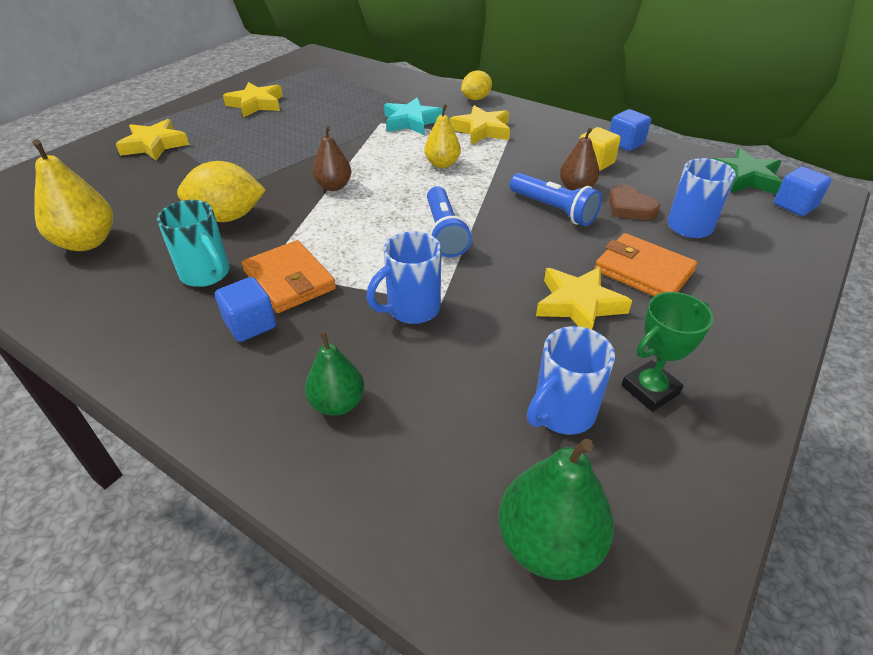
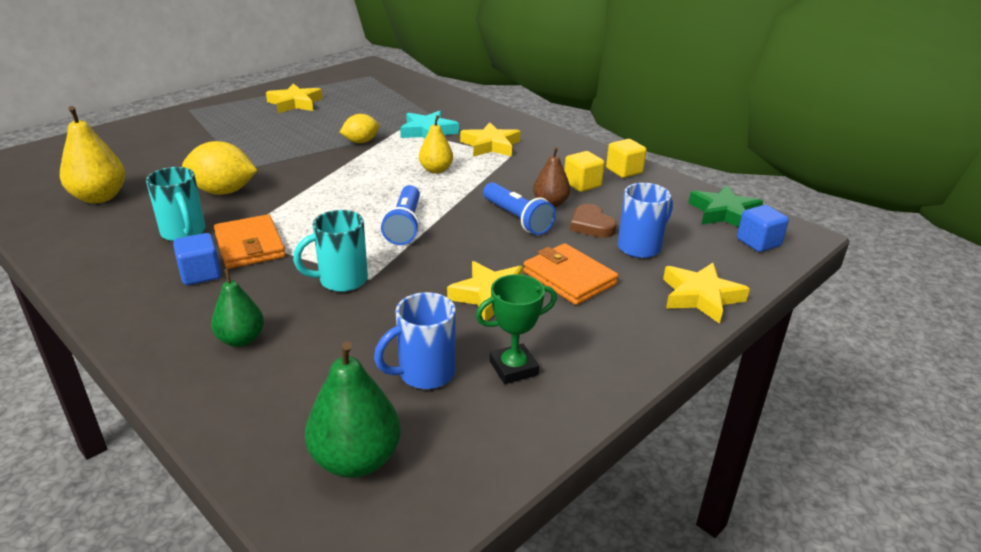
camera: 10 degrees right, 10 degrees down
yellow star [116,119,189,161] -> yellow star moved to [663,263,750,324]
brown pear [312,126,351,191] -> none
blue mug [366,231,441,324] -> turquoise mug [293,210,368,292]
yellow lemon [461,70,492,100] -> yellow lemon moved to [340,114,380,143]
blue cube [610,109,651,151] -> yellow cube [606,139,647,178]

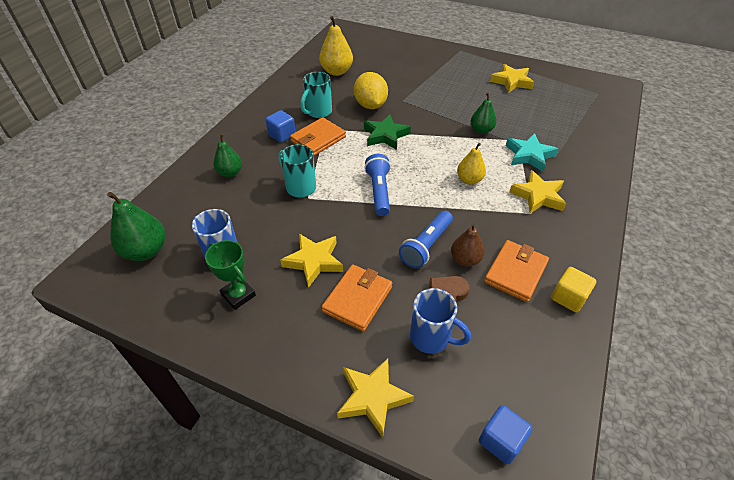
camera: 70 degrees right, 15 degrees up
yellow lemon [340,114,380,143] -> green pear [471,93,496,134]
blue flashlight [381,185,420,245] -> blue flashlight turned 105 degrees clockwise [364,154,391,216]
yellow cube [564,151,605,192] -> orange wallet [484,240,549,302]
green star [689,185,763,227] -> green star moved to [364,114,411,150]

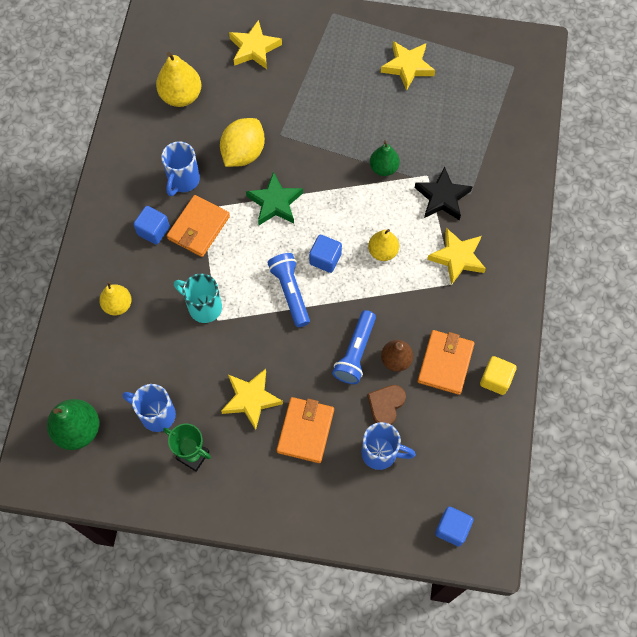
camera: 15 degrees left, 20 degrees up
green pear [213,134,242,177] -> yellow pear [99,281,132,316]
turquoise mug [300,72,332,118] -> blue mug [161,141,200,196]
yellow star [337,358,414,438] -> yellow star moved to [229,20,282,69]
yellow lemon [354,72,388,109] -> yellow lemon turned 60 degrees clockwise [220,118,265,167]
turquoise star [506,133,558,172] -> black star [415,167,473,221]
none -> blue cube [309,235,342,273]

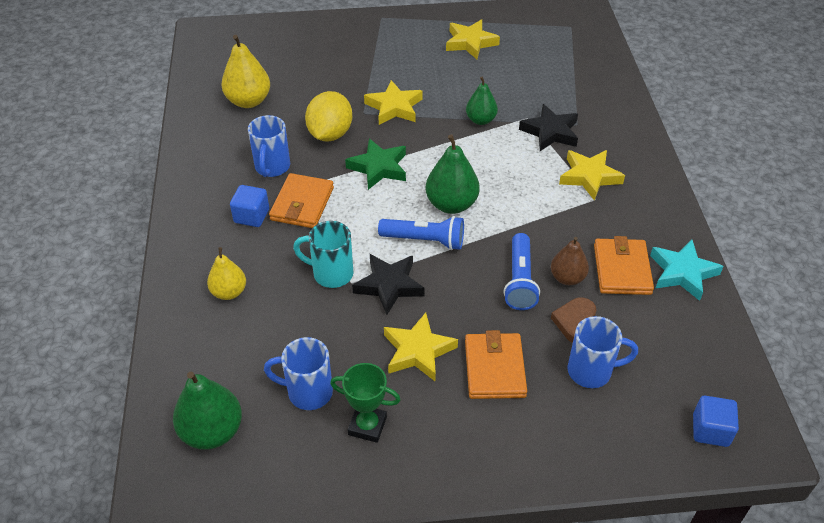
camera: 15 degrees left, 20 degrees down
yellow star [229,20,282,69] -> yellow star moved to [364,80,423,125]
blue flashlight [267,253,310,327] -> blue flashlight turned 135 degrees clockwise [378,216,464,250]
blue cube [309,235,342,273] -> green pear [425,134,480,214]
yellow pear [368,229,399,261] -> none
yellow cube [480,356,517,395] -> turquoise star [650,240,724,301]
none -> black star [352,254,425,315]

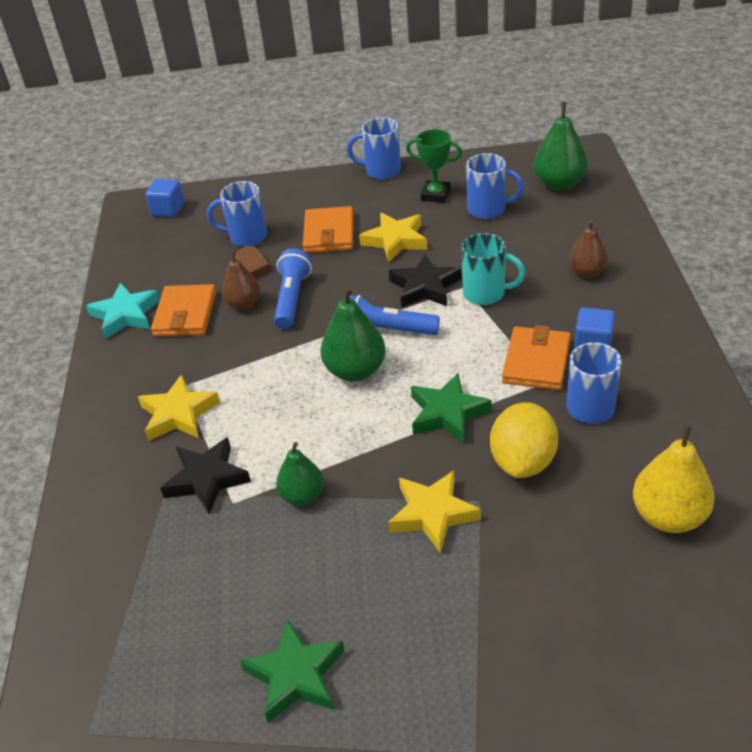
camera: 175 degrees left, 5 degrees down
yellow pear [207,247,246,300] -> brown pear [568,220,608,278]
yellow star [446,19,500,59] -> green star [240,618,345,723]
none -> blue mug [347,117,401,180]

